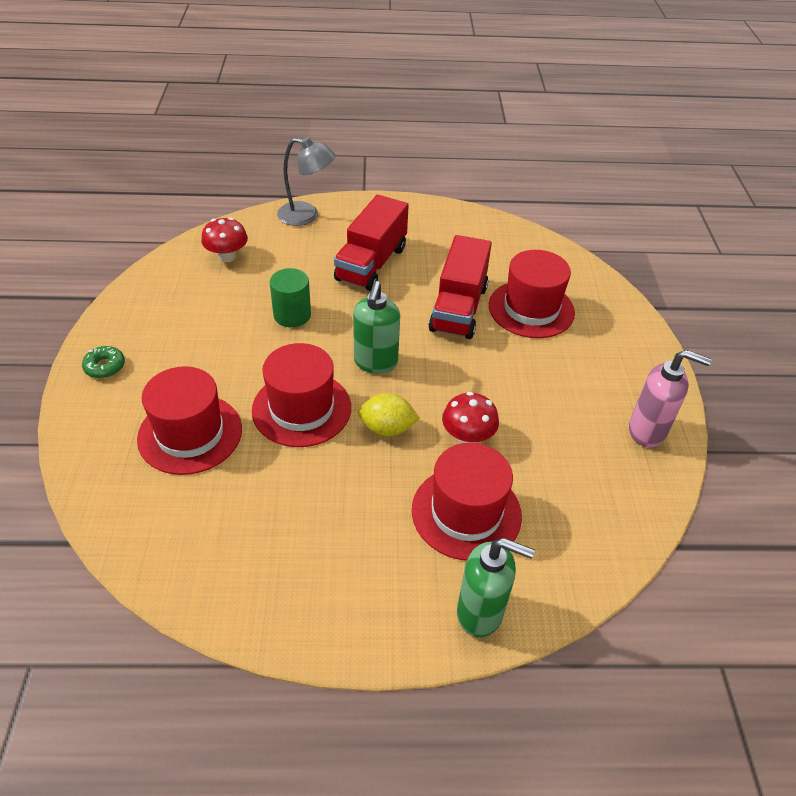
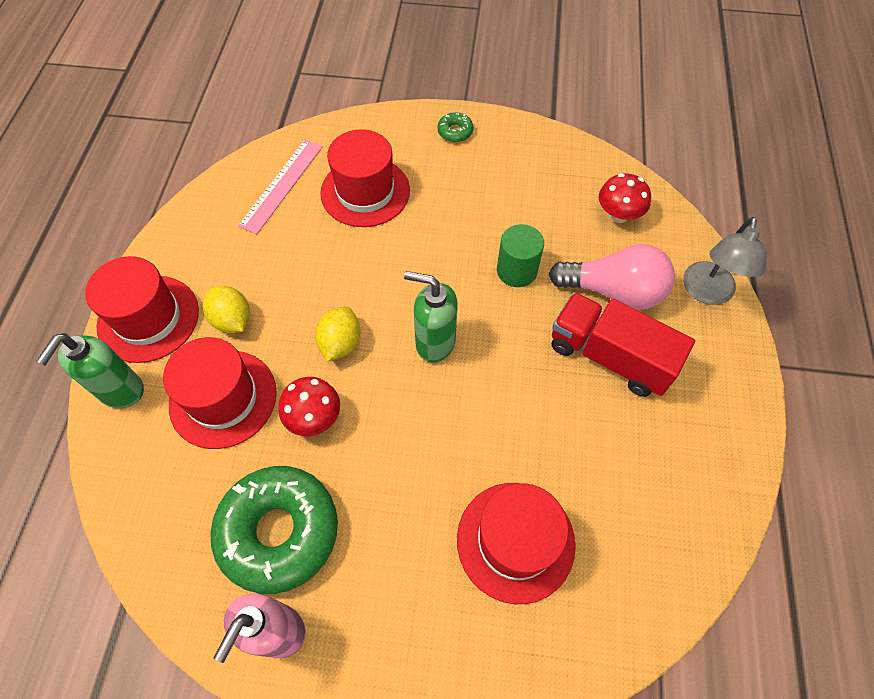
camera: 100 degrees right, 15 degrees up
red hat [252,343,351,447] -> red hat moved to [85,256,199,363]
red truck [429,235,492,339] -> none
none -> yellow lemon [203,286,250,333]
none -> green donut [210,466,338,594]
none -> pink ruler [238,139,323,234]
none -> pink light bulb [549,244,675,309]

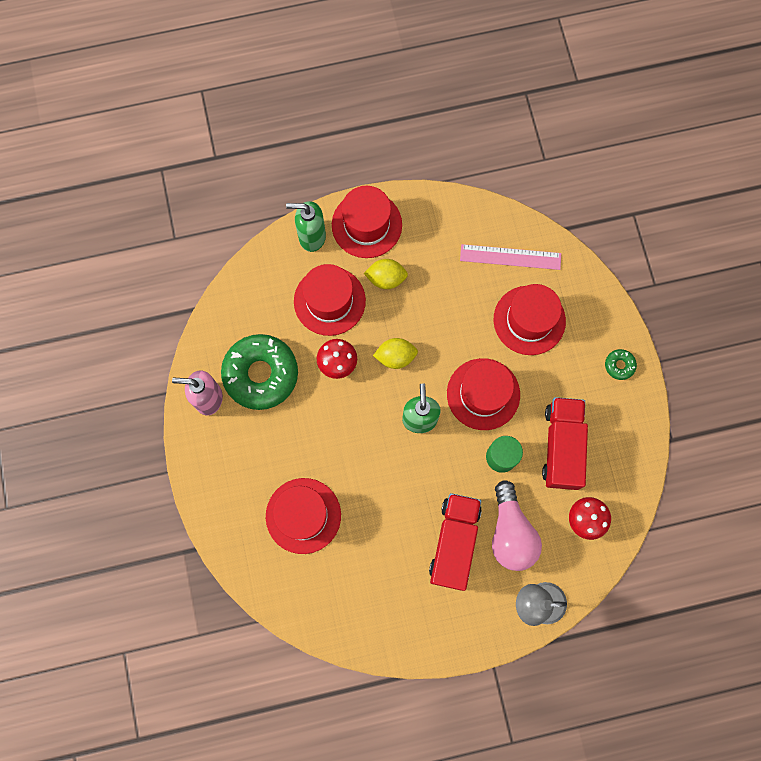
camera: 70 degrees right, 15 degrees up
yellow lemon [203,286,250,333] -> yellow lemon turned 60 degrees clockwise [364,259,408,289]
none -> red hat [447,358,520,430]
none -> red truck [542,397,588,490]

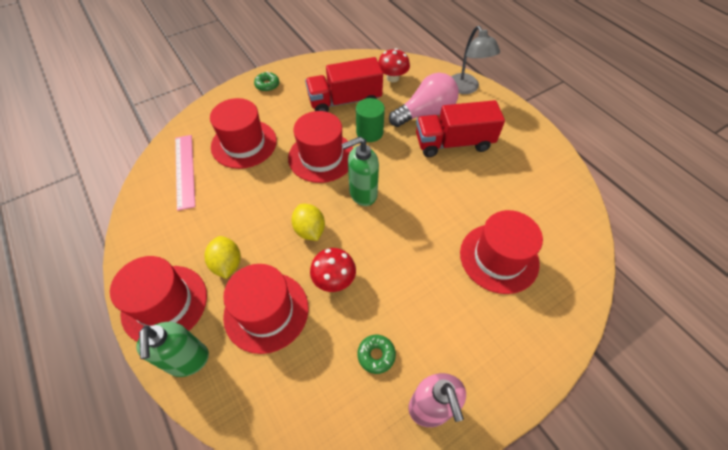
camera: 110 degrees left, 20 degrees down
green donut [221,334,298,410] -> green donut [358,335,396,374], size x0.41

